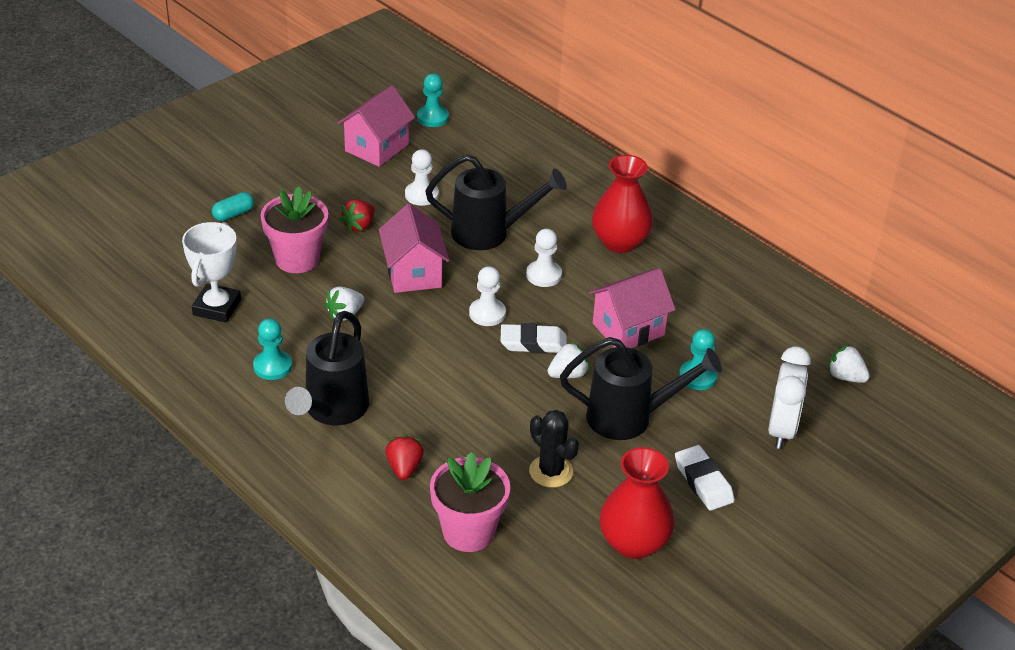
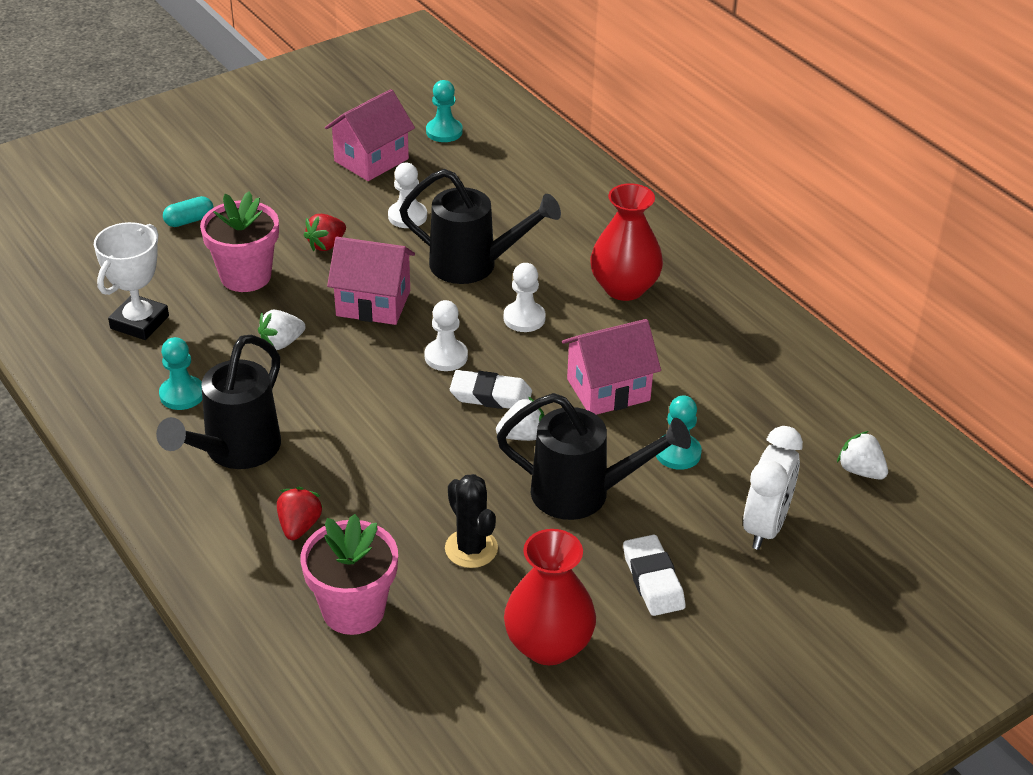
camera: 10 degrees right, 0 degrees up
pink house [379,204,449,293] -> pink house turned 75 degrees counterclockwise [327,237,415,325]

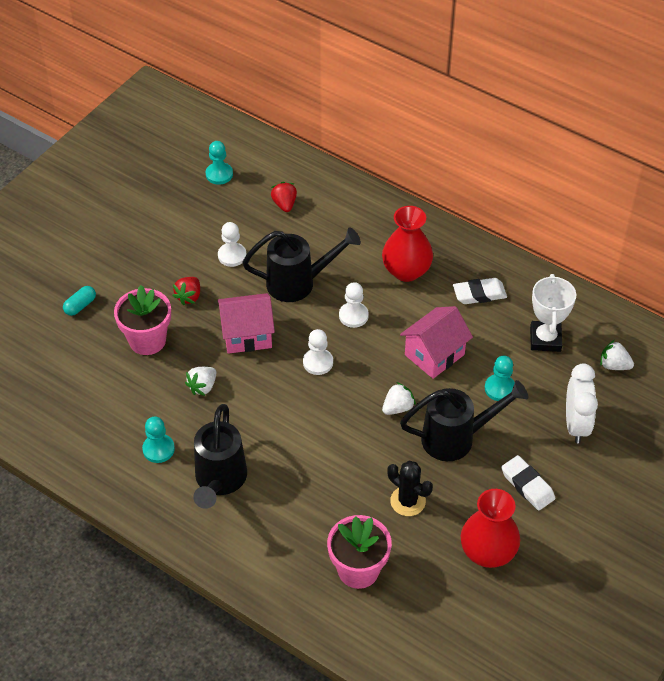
camera: 20 degrees left, 10 degrees up
white trophy [94,222,169,340] -> white trophy moved to [530,274,576,352]
red strawberry [277,487,323,540] -> red strawberry moved to [271,182,297,212]
pink house [325,89,415,181] -> none
white eraser [450,370,532,409] -> white eraser moved to [453,278,507,304]

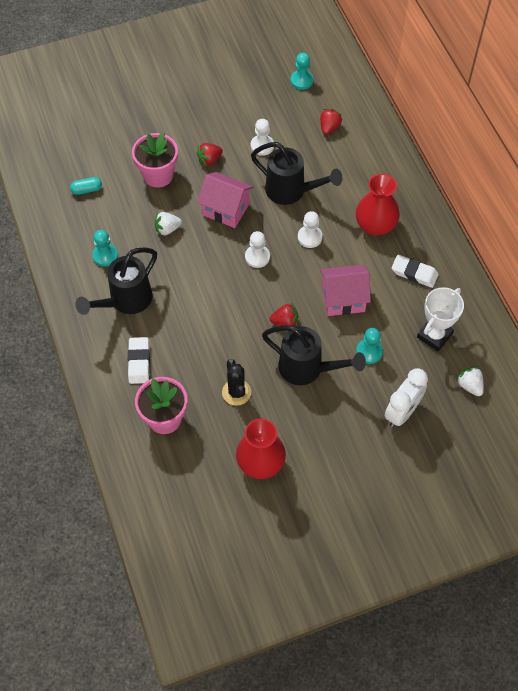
camera: 35 degrees right, 10 degrees up
turquoise capsule [63,286,96,316] -> turquoise capsule moved to [70,177,102,195]
white strawberry [382,382,416,415] -> red strawberry [270,303,298,327]
white eraser [501,455,555,511] -> white eraser moved to [128,337,150,384]

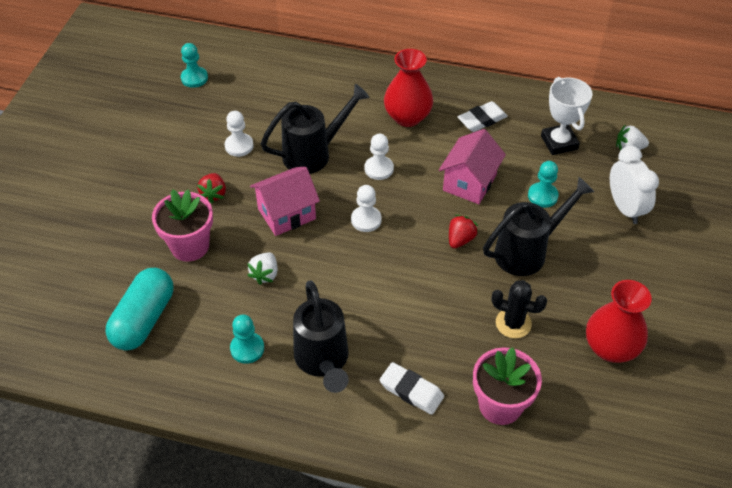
camera: 55 degrees left, 10 degrees down
turquoise capsule [70,177,102,195] -> turquoise capsule [106,268,173,351], size x2.14
red strawberry [320,109,342,135] -> none

